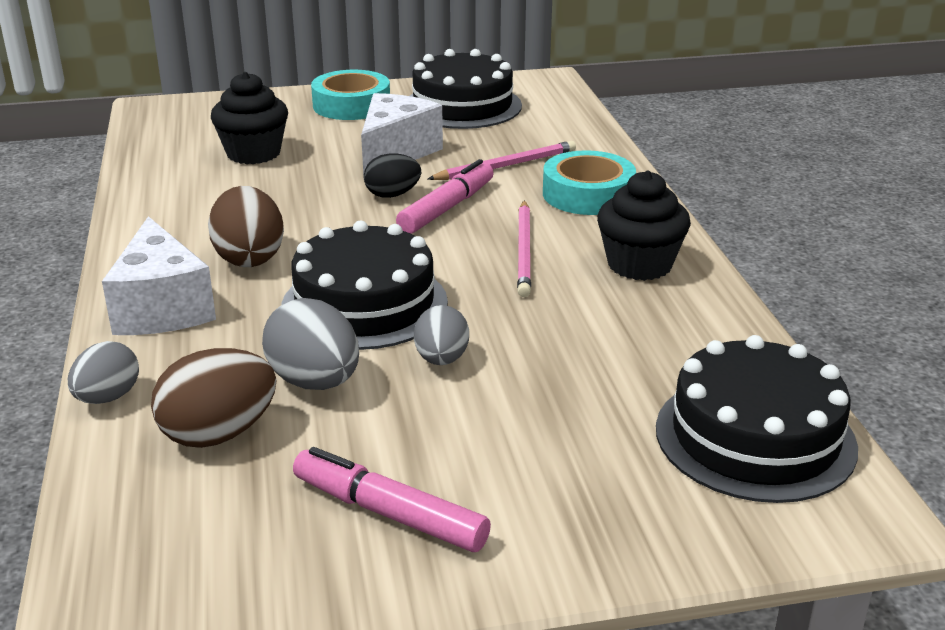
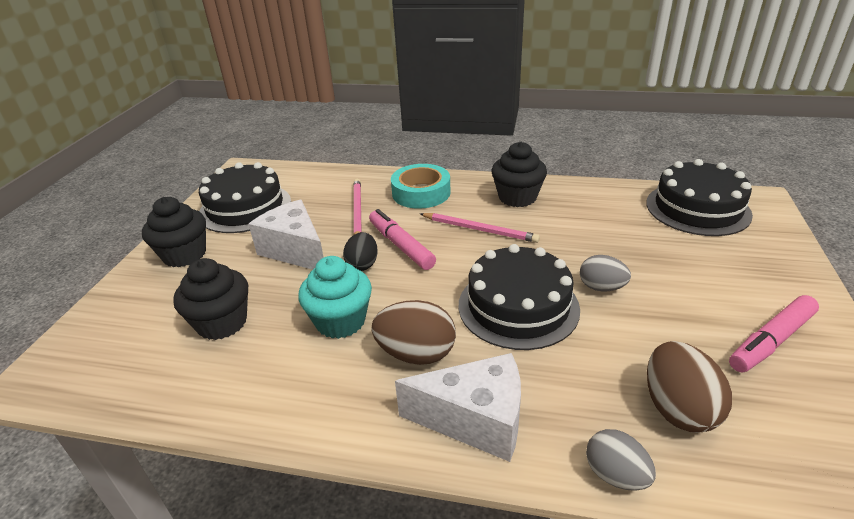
camera: 65 degrees left, 5 degrees up
grey egg [262,298,359,390] -> none
turquoise tape [311,70,390,120] -> black cupcake [142,197,206,267]
none -> turquoise cupcake [298,256,372,339]

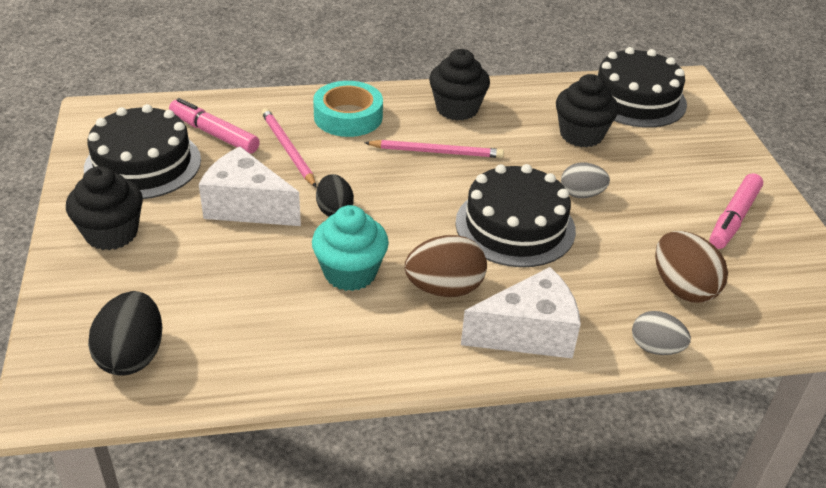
camera: 25 degrees left, 5 degrees up
black cupcake [173,258,248,340] -> black cupcake moved to [556,74,619,147]
pink marker [369,209,436,270] -> pink marker moved to [169,98,260,153]
none -> black egg [88,291,163,376]

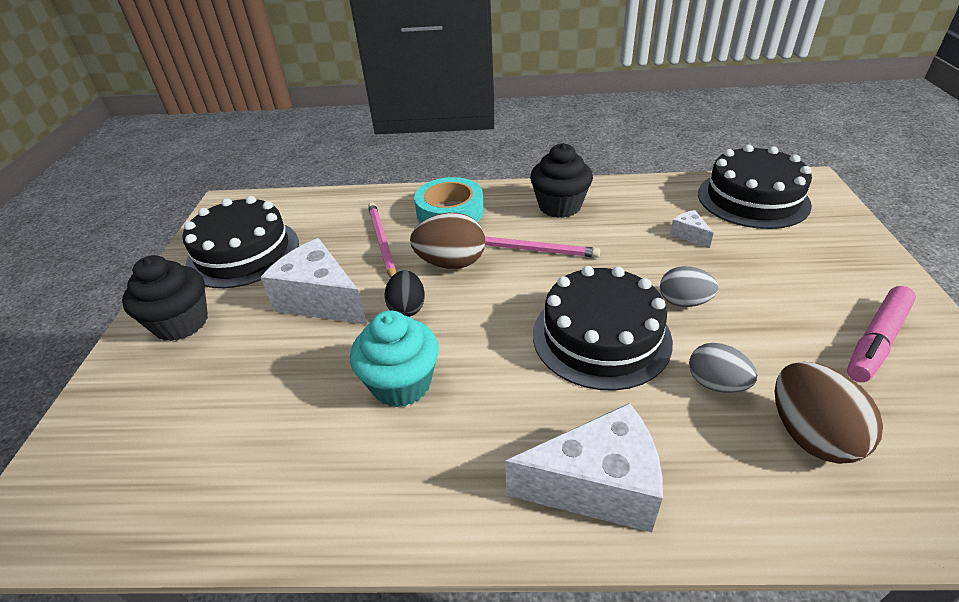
camera: 15 degrees right, 0 degrees up
black egg [88,291,163,376] -> none
pink marker [169,98,260,153] -> none
brown egg [405,235,487,297] -> brown egg moved to [410,213,486,269]
black cupcake [556,74,619,147] -> white cheese [670,210,714,248]
grey egg [632,311,691,355] -> grey egg moved to [689,343,757,393]

